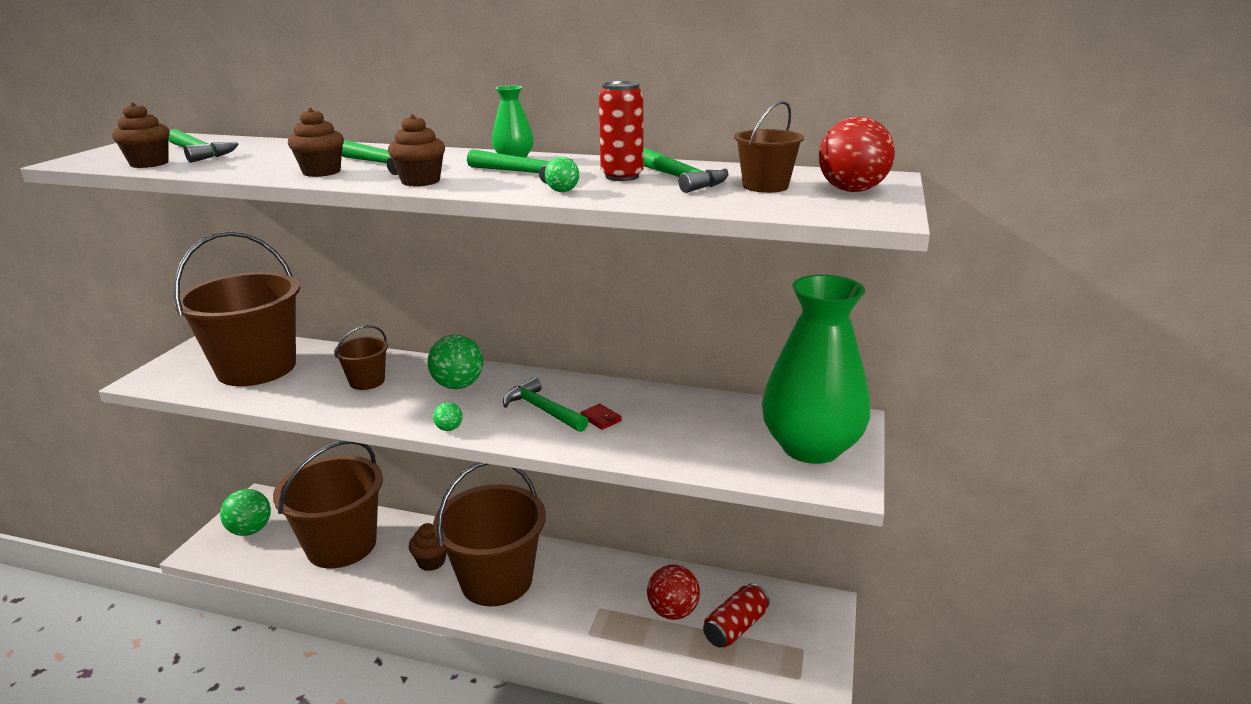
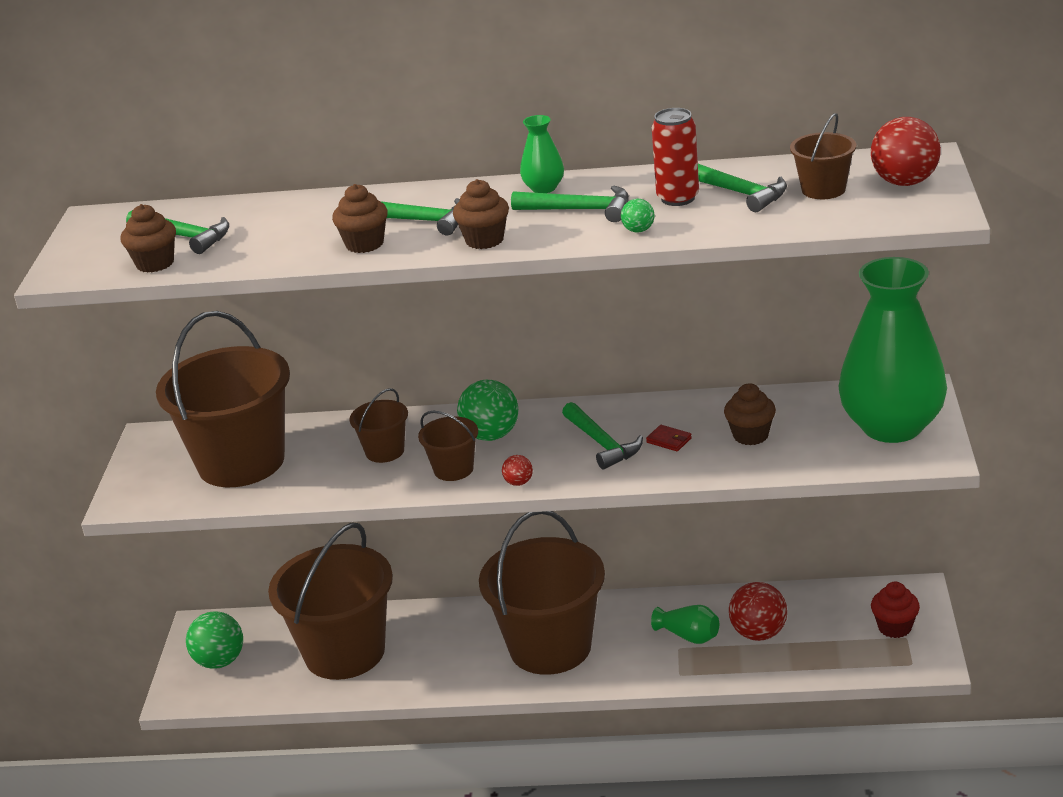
camera: 10 degrees left, 5 degrees up
brown cupcake [409,523,447,571] -> brown cupcake moved to [724,383,776,445]
green ball [433,402,463,431] -> red ball [502,455,533,486]
green hammer [503,377,589,432] -> green hammer turned 150 degrees counterclockwise [562,402,643,470]
red can [703,583,769,648] -> none
none -> brown bucket [418,411,478,481]
none -> green vase [651,605,719,644]
none -> red cupcake [871,582,920,638]

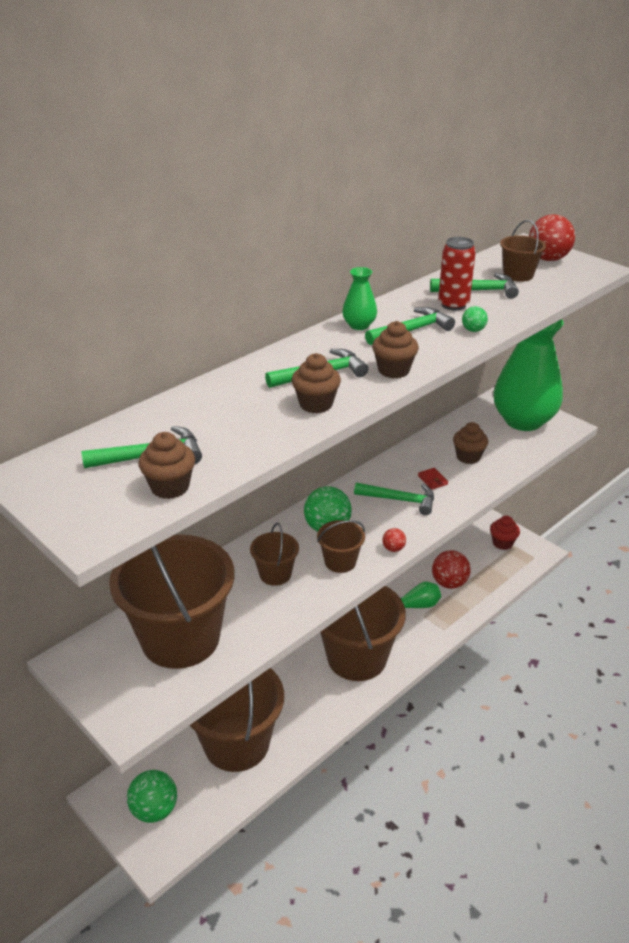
camera: 50 degrees left, 5 degrees up
red wallet [646,425,692,452] -> red wallet turned 75 degrees clockwise [418,468,448,489]

